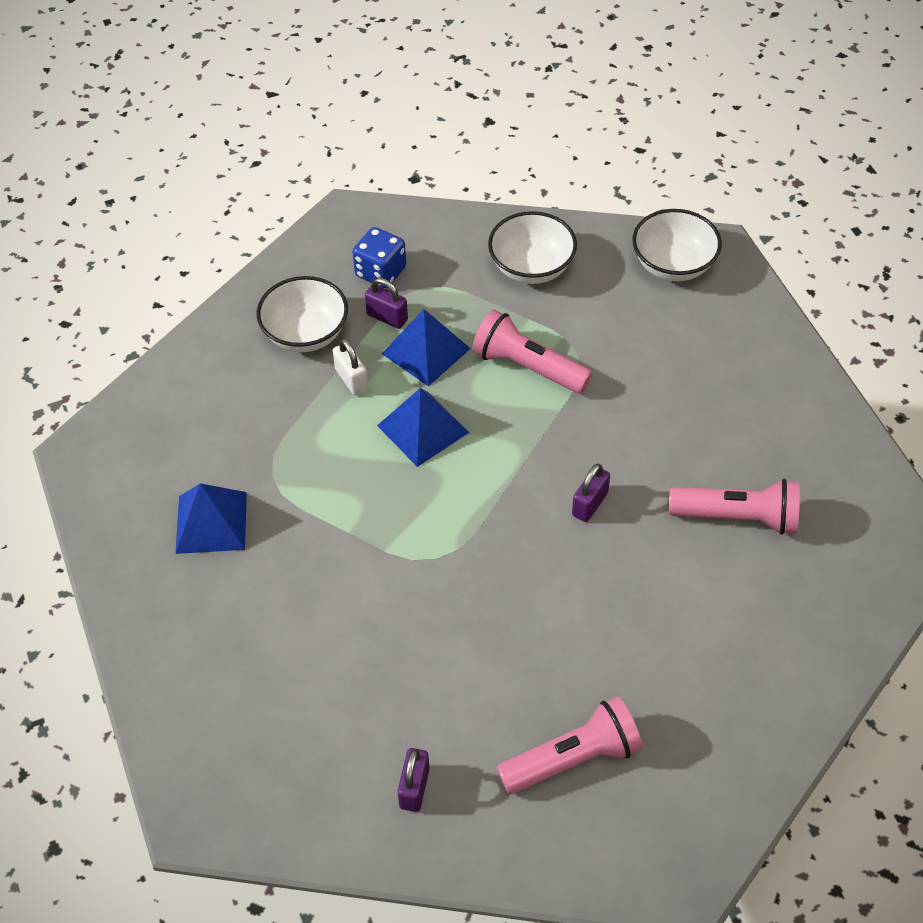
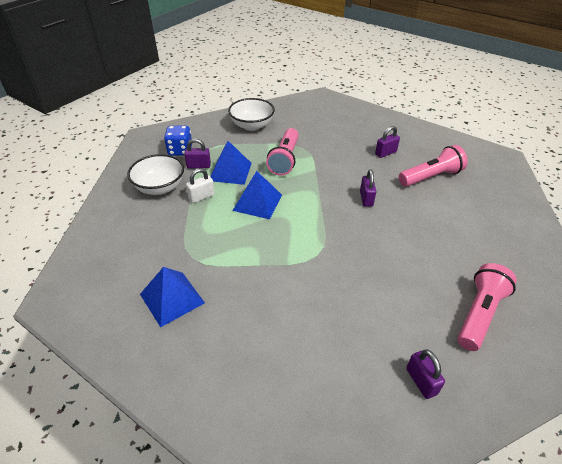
camera: 35 degrees left, 10 degrees down
white padlock [333,338,368,395] -> white padlock turned 60 degrees counterclockwise [186,168,215,203]
pink flashlight [472,309,592,394] -> pink flashlight turned 75 degrees counterclockwise [266,128,299,176]
white bowl [632,209,722,281] -> none
none -> purple padlock [375,126,400,158]

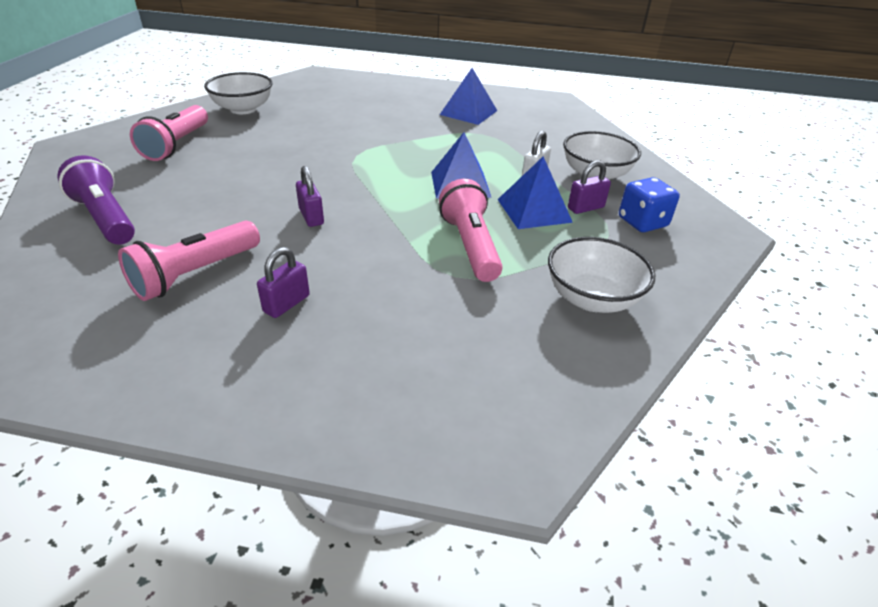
camera: 155 degrees right, 5 degrees down
purple padlock [406,349,445,399] -> white bowl [204,72,272,114]
none -> purple flashlight [58,155,135,245]

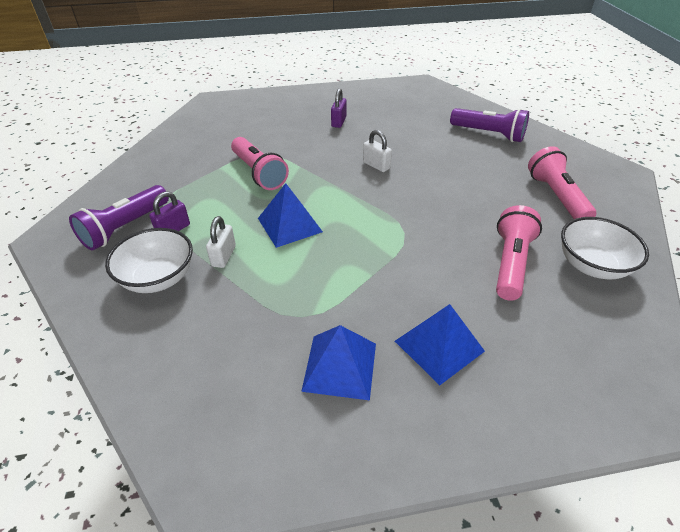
camera: 160 degrees right, 5 degrees up
pink flashlight [118,221,260,301] -> pink flashlight moved to [496,205,542,301]
purple padlock [296,166,324,227] -> white padlock [363,130,392,172]
blue pyramid [497,156,573,229] -> blue pyramid moved to [395,304,485,385]
white bowl [548,237,655,313] -> none
blue dice [619,177,680,232] -> purple flashlight [69,185,169,250]

